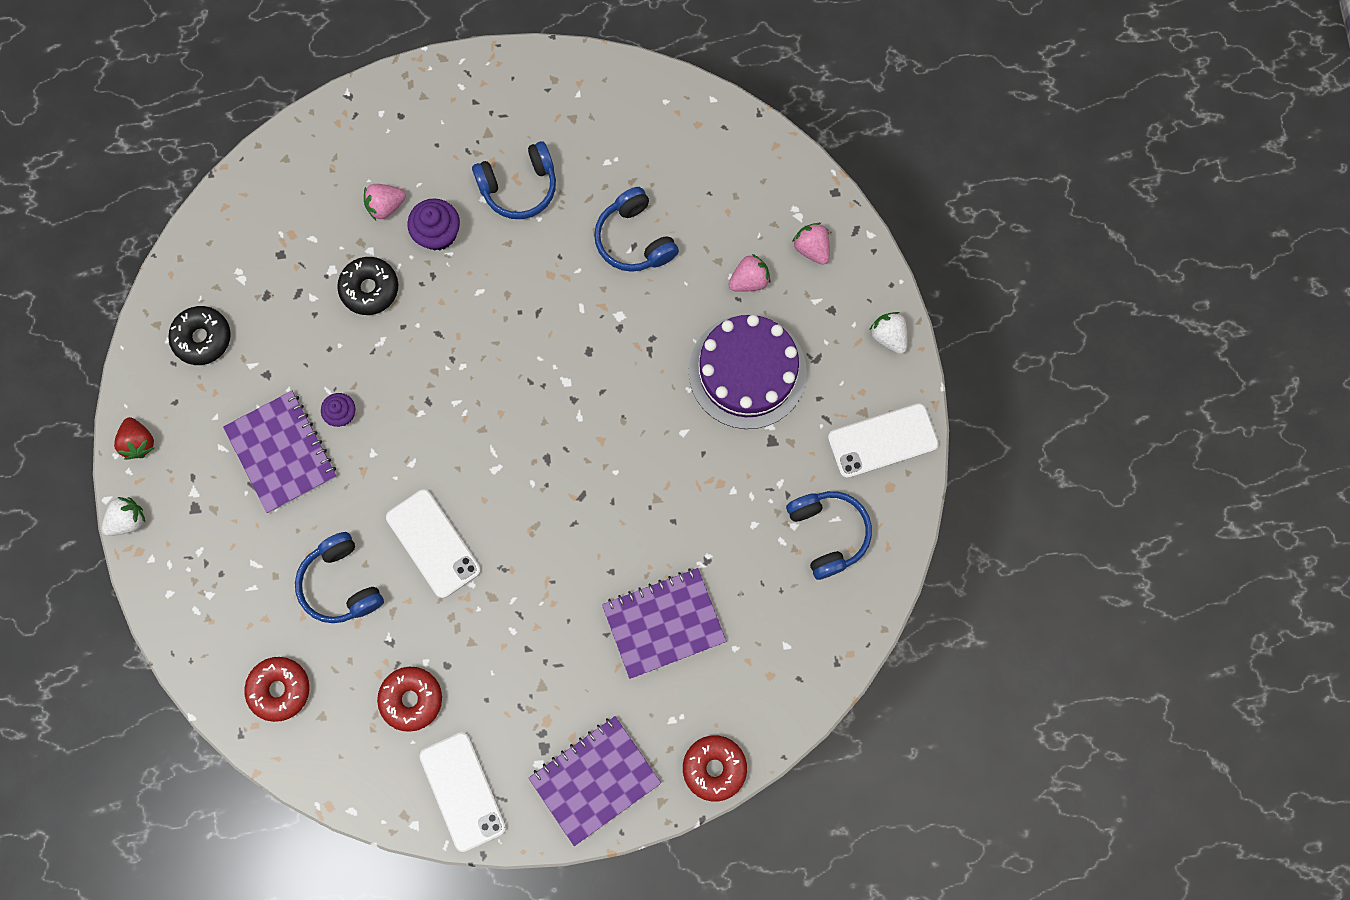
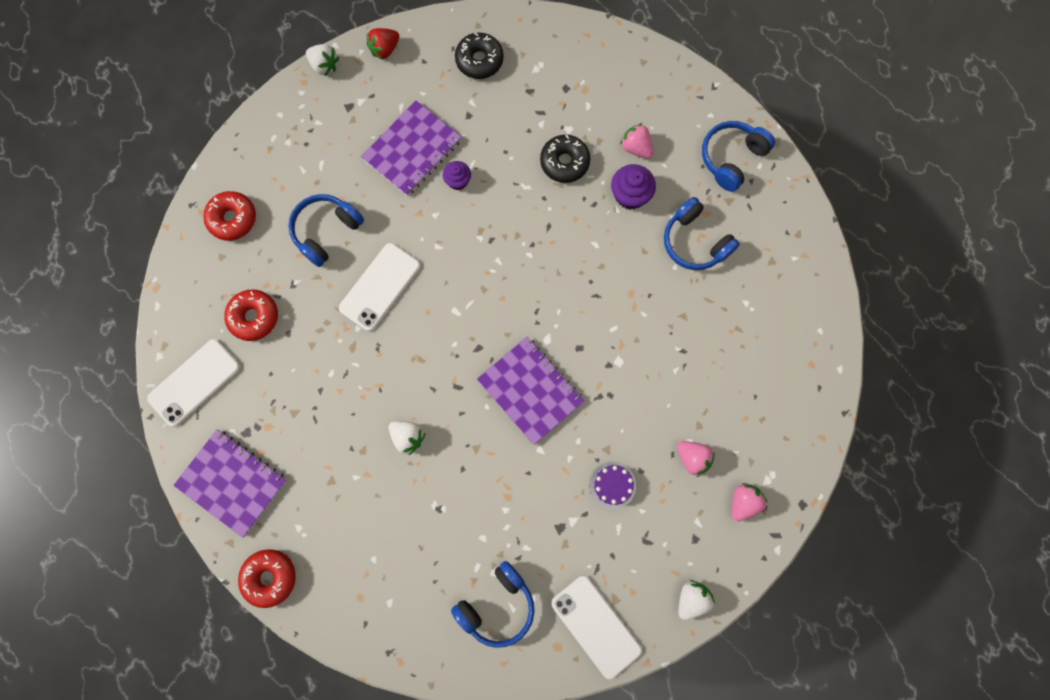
camera: 70 degrees right, 0 degrees up
blue headphones [594,187,679,272] -> blue headphones moved to [702,121,775,192]
purple notebook [602,568,727,679] -> purple notebook moved to [477,337,584,445]
purple cake [689,315,807,429] -> purple cake [589,462,636,509], size x0.44
none -> white strawberry [389,421,426,455]

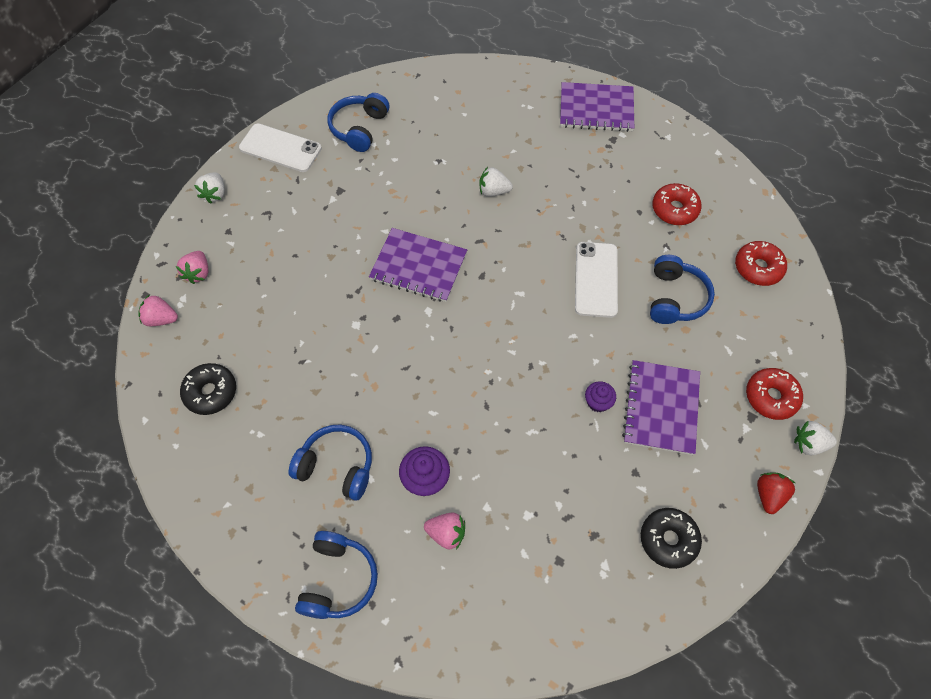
camera: 150 degrees right, 15 degrees down
white phone [147,339,240,427] -> none
red donut [238,549,296,608] -> red donut moved to [746,368,803,420]
black donut [540,135,590,183] -> black donut moved to [180,363,236,415]
purple cake [589,462,636,509] -> none
pink strawberry [677,441,715,477] -> pink strawberry moved to [138,294,178,326]

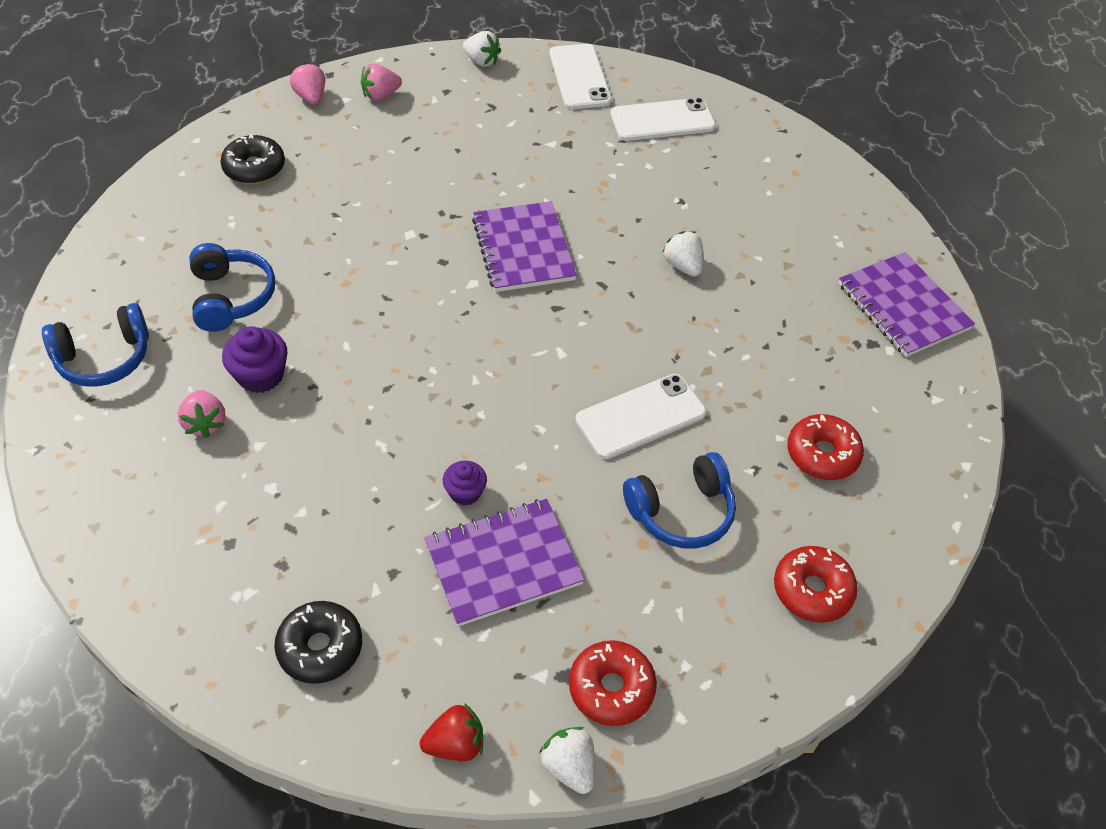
camera: 55 degrees right, 10 degrees down
white strawberry [194,172,225,203] -> white strawberry turned 120 degrees counterclockwise [463,31,501,67]
blue headphones [328,93,389,152] -> white phone [610,98,716,141]

